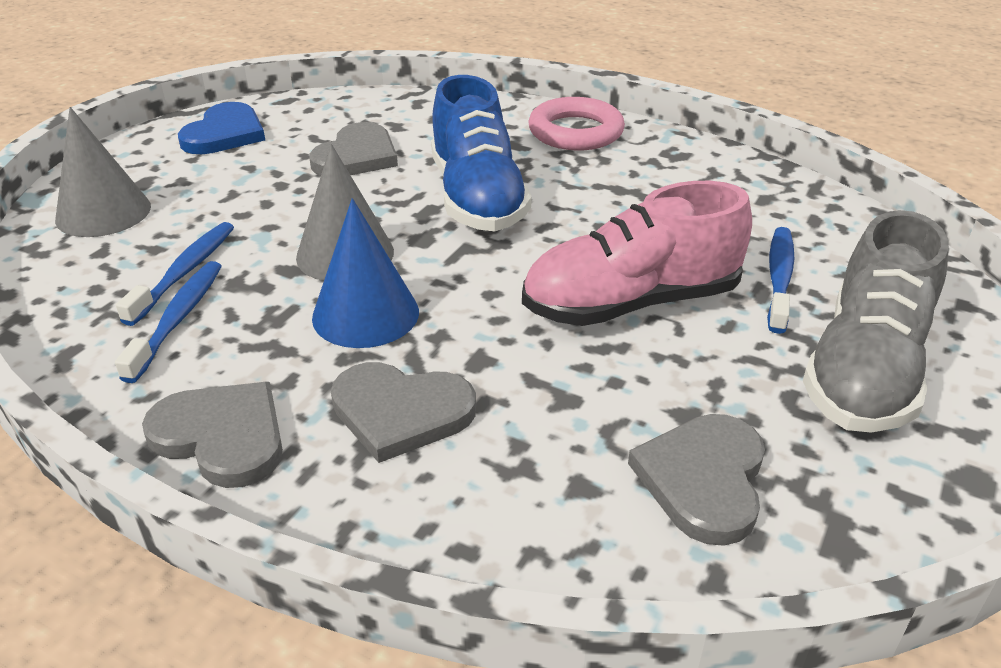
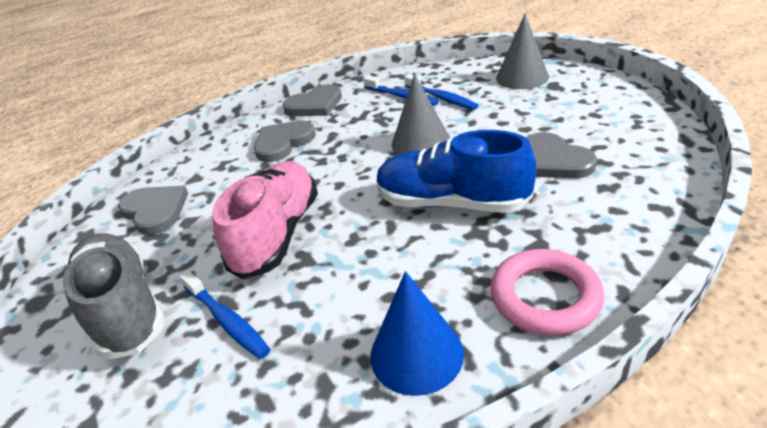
camera: 125 degrees right, 0 degrees up
blue heart [178,102,265,154] -> none
blue cone [312,198,419,348] -> blue cone moved to [370,271,464,396]

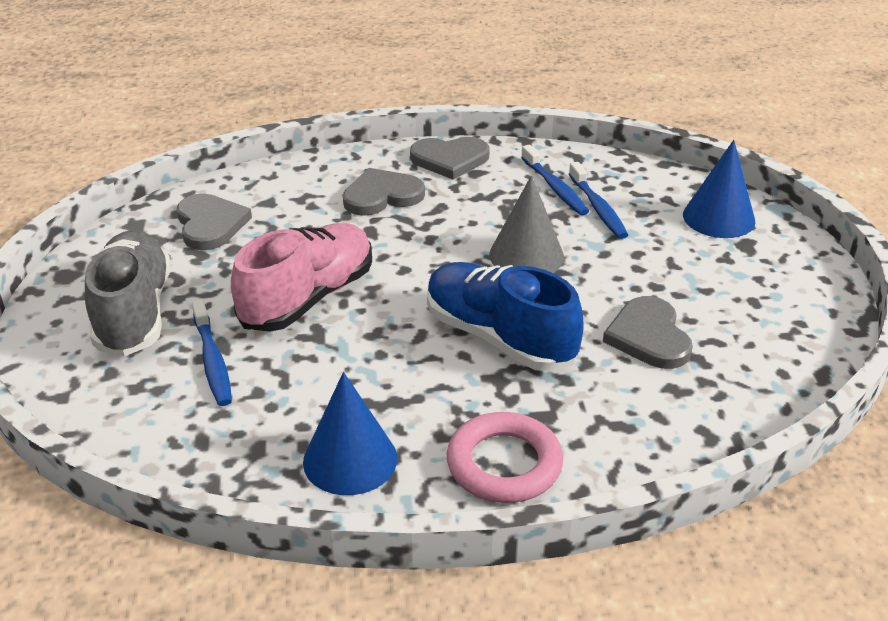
camera: 20 degrees right, 0 degrees up
grey cone [496,14,549,89] -> blue cone [683,140,755,238]

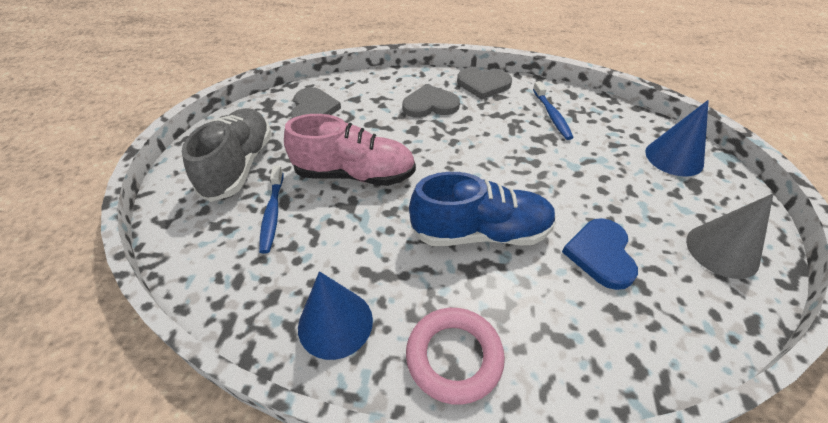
camera: 15 degrees right, 10 degrees up
pink shoe [231,223,372,332] -> pink shoe turned 45 degrees clockwise [284,114,416,186]
blue shoe [427,262,584,371] -> blue shoe turned 120 degrees clockwise [409,172,556,246]
grey cone [489,175,564,273] -> grey cone moved to [686,194,773,279]
blue toothbrush [569,162,628,239] -> none
grey heart [603,296,693,369] -> blue heart [562,218,638,290]

